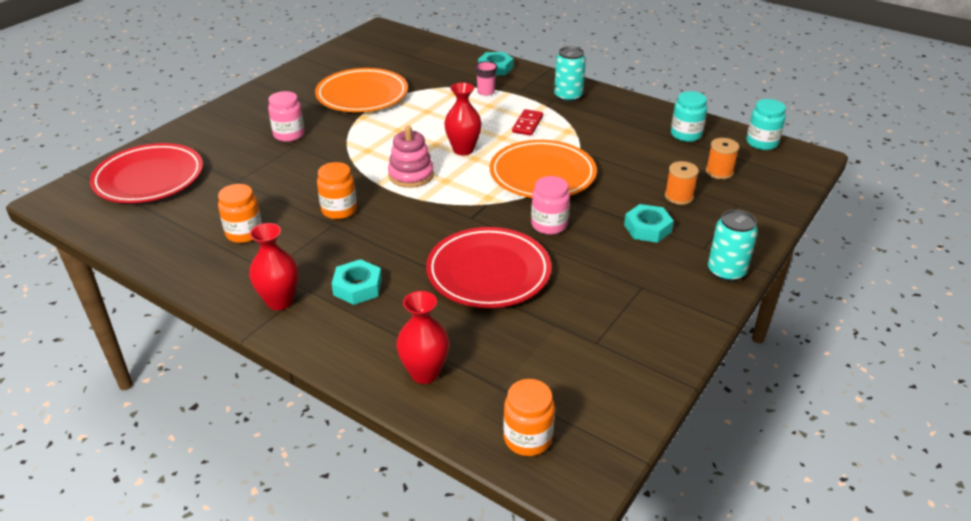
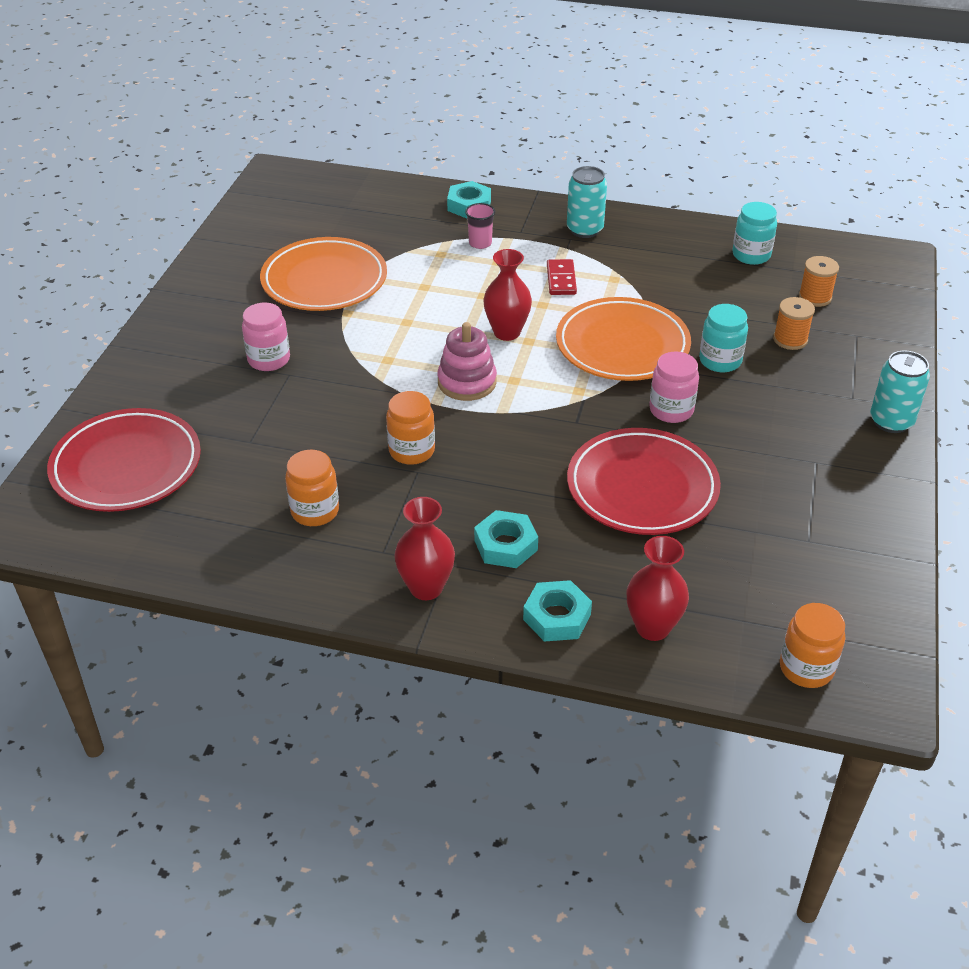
camera: 20 degrees left, 5 degrees up
turquoise nut [624,204,674,243] -> turquoise nut moved to [523,580,592,642]
turquoise jar [746,99,786,150] -> turquoise jar moved to [699,304,748,372]

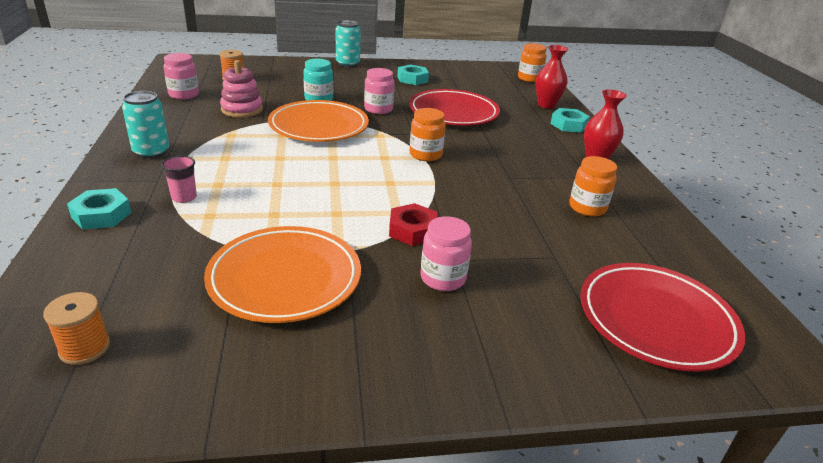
camera: 115 degrees left, 10 degrees down
orange jar [386,391,435,465] -> orange jar moved to [409,108,446,161]
pink stacking toy [437,322,497,401] -> pink stacking toy moved to [220,60,263,117]
turquoise nut [474,510,538,568] -> turquoise nut moved to [397,64,429,85]
red vase [483,249,532,341] -> none
red domino [547,259,577,295] -> none
turquoise jar [733,202,777,265] -> pink jar [163,53,199,100]
orange spool [773,297,815,350] -> orange spool moved to [43,292,110,365]
none -> red nut [389,203,437,246]

